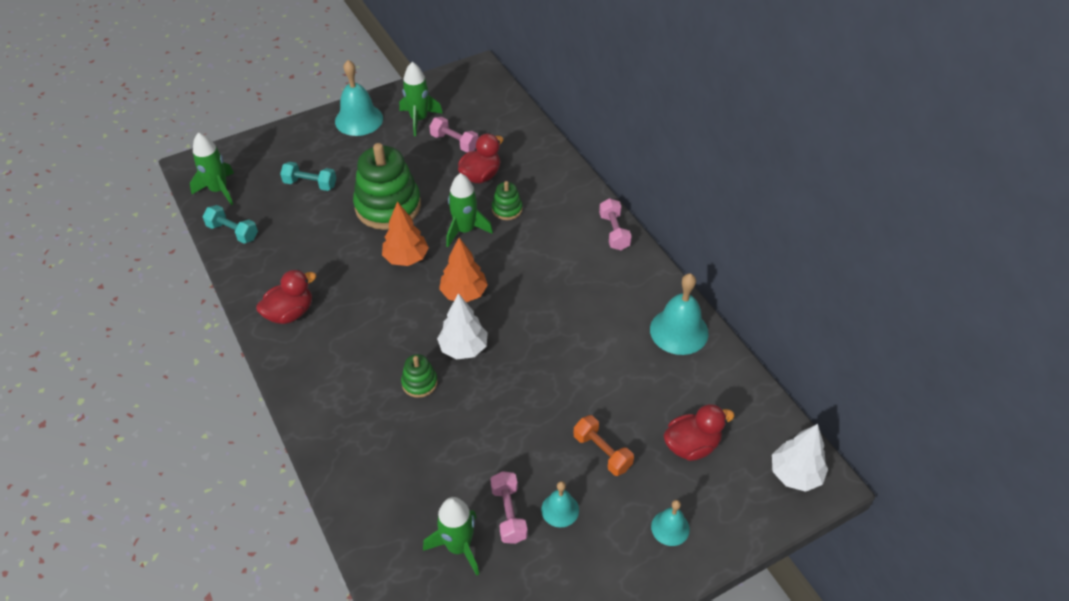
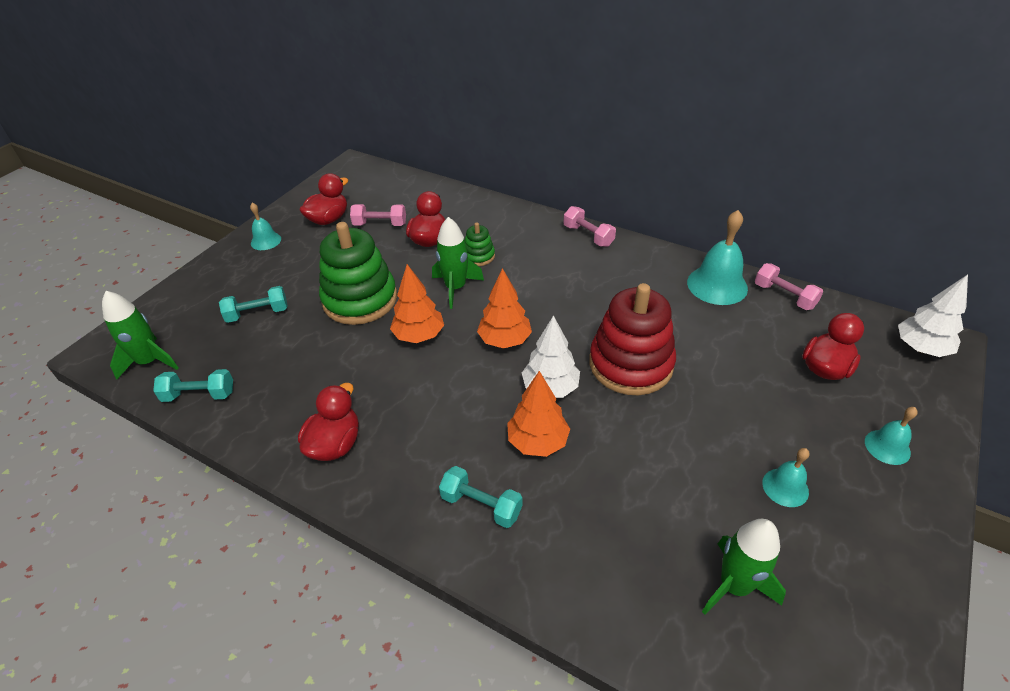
camera: 30 degrees left, 5 degrees down
turquoise bell [335,60,383,136] -> turquoise bell [250,203,281,250], size x0.56
green rocket [399,62,443,136] -> red duck [300,173,348,225]
green stacking toy [401,354,438,398] -> orange tree [507,371,570,457]
pink dumbbell [490,471,528,544] -> pink dumbbell moved to [755,263,823,310]
orange dumbbell [573,415,634,476] -> none
none -> turquoise dumbbell [439,466,522,528]
none -> red stacking toy [589,283,676,395]

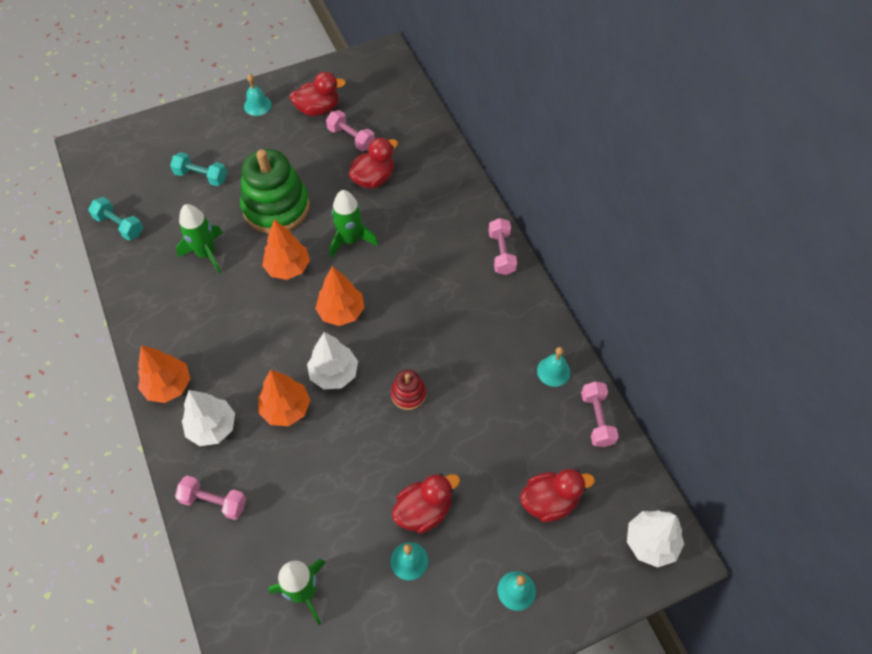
camera: 35 degrees right, 15 degrees up
green rocket [102,291,178,380] -> green rocket moved to [176,204,222,274]
red duck [298,383,359,461] -> red duck moved to [392,474,460,533]
turquoise dumbbell [439,466,522,528] -> white tree [182,390,235,446]
green stacking toy [465,222,495,266] -> none
red stacking toy [589,283,676,395] -> red stacking toy [391,369,426,410], size x0.46
turquoise bell [687,210,748,305] -> turquoise bell [537,347,570,387], size x0.56
none -> orange tree [138,345,190,403]
none -> pink dumbbell [175,476,246,520]

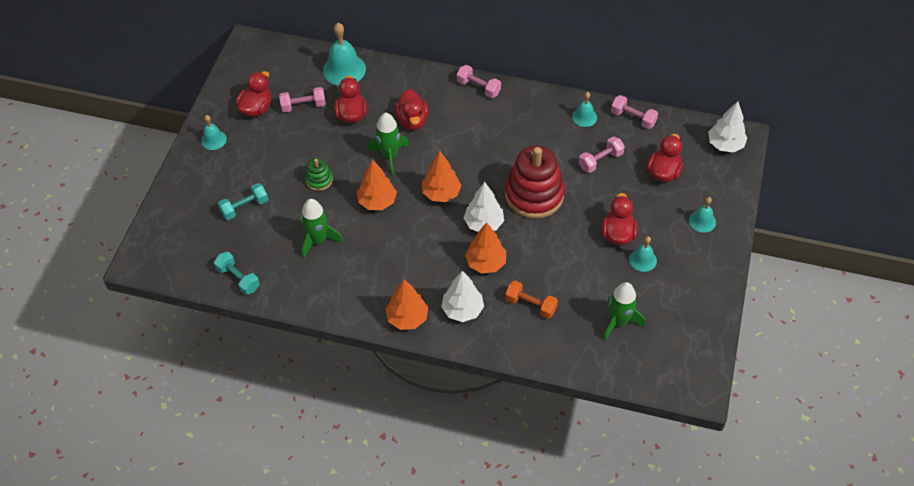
camera: 50 degrees left, 5 degrees down
turquoise dumbbell [88,197,143,240] -> turquoise dumbbell turned 60 degrees clockwise [214,252,260,295]
pink dumbbell [175,476,246,520] -> pink dumbbell moved to [579,137,625,173]
green stacking toy [240,149,310,234] -> green stacking toy [305,158,333,191], size x0.46
red stacking toy [391,369,426,410] -> red stacking toy [505,145,565,219], size x2.15
none -> turquoise bell [323,23,366,86]
none -> red duck [395,89,428,130]
none -> orange dumbbell [505,281,558,319]

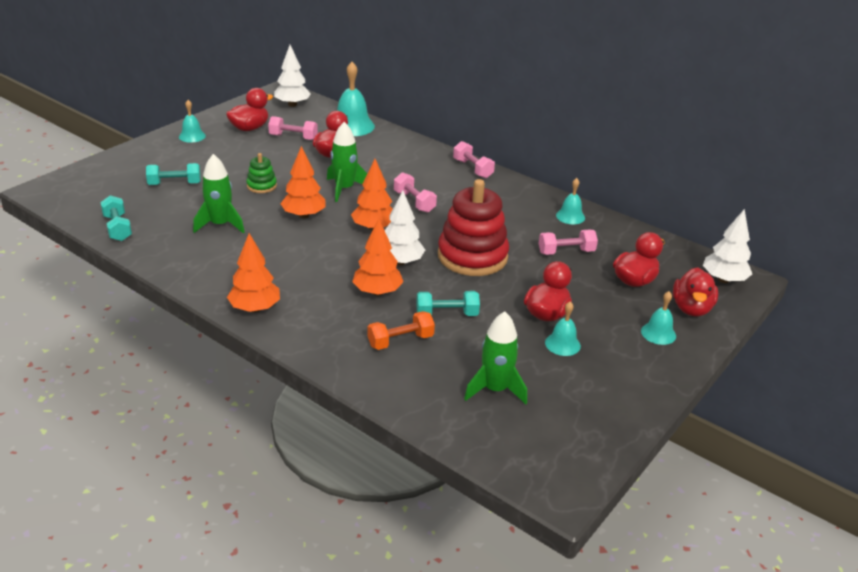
camera: 20 degrees right, 20 degrees down
red duck [395,89,428,130] -> red duck moved to [673,268,718,317]
white tree [441,271,484,322] -> white tree moved to [274,45,311,107]
orange dumbbell [505,281,558,319] -> orange dumbbell turned 75 degrees counterclockwise [367,311,435,350]
pink dumbbell [611,95,658,129] -> pink dumbbell moved to [394,172,437,213]
none -> turquoise dumbbell [416,291,480,316]

